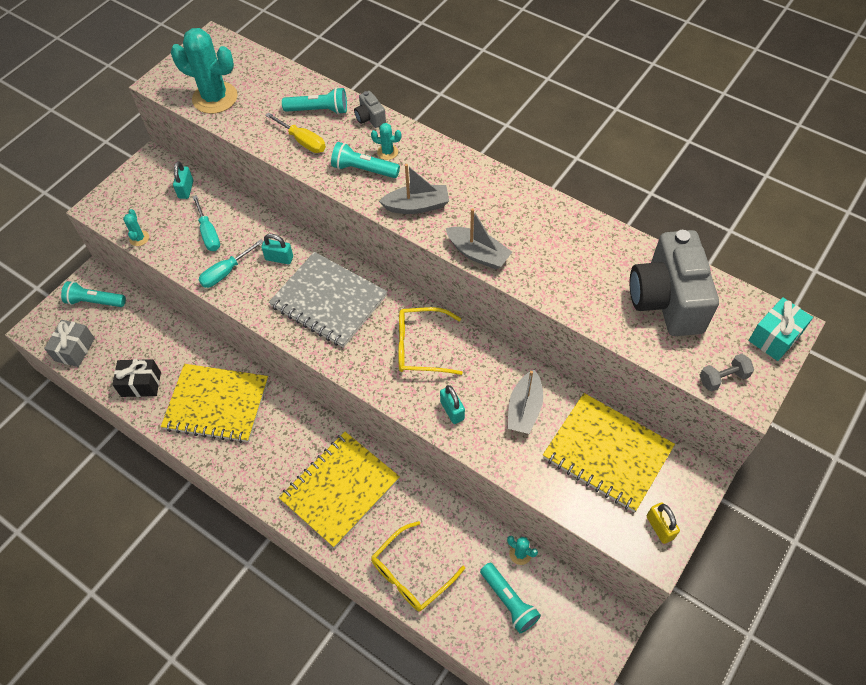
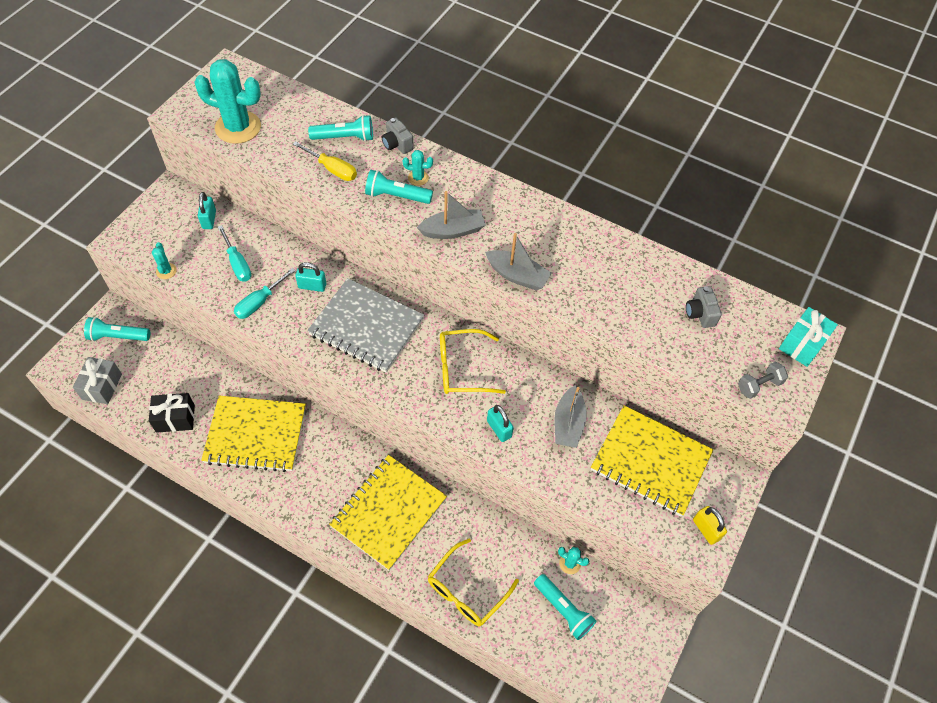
camera: 10 degrees left, 0 degrees up
grey camera [630,230,719,336] -> grey camera [686,286,722,328], size x0.42

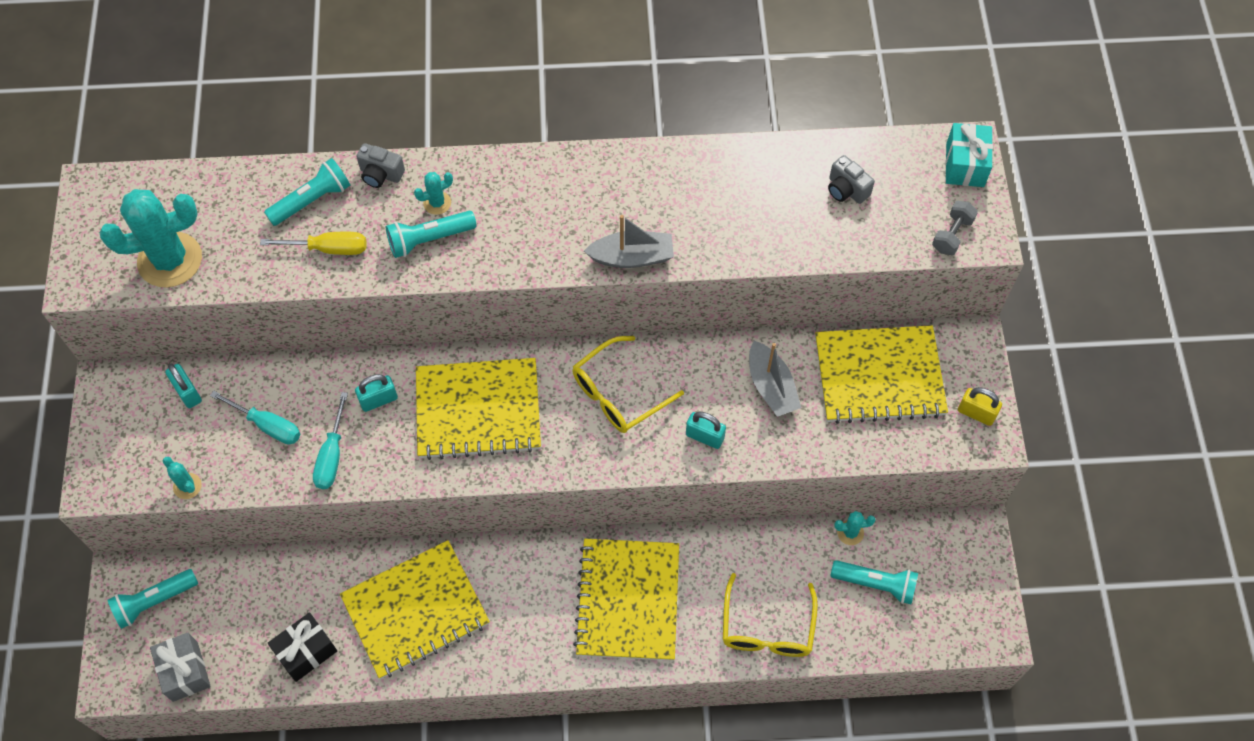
camera: 30 degrees left, 5 degrees up
grey notebook [307,278,424,373] -> yellow notebook [416,358,541,460]
grey boat [417,191,486,239] -> none

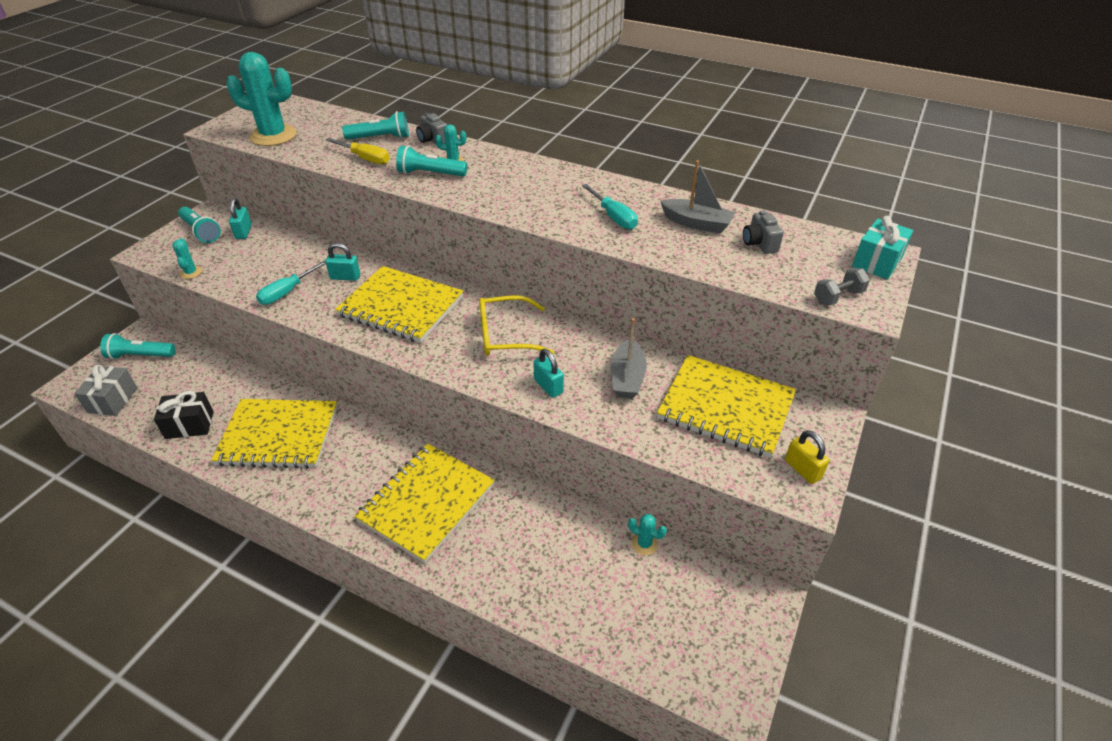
camera: 30 degrees right, 20 degrees down
turquoise screwdriver [210,390,300,445] -> turquoise screwdriver moved to [582,184,638,229]
grey boat [584,215,674,268] -> grey boat moved to [660,160,736,233]
yellow glasses [723,573,818,657] -> none
turquoise flashlight [830,560,918,604] -> turquoise flashlight moved to [178,207,221,243]

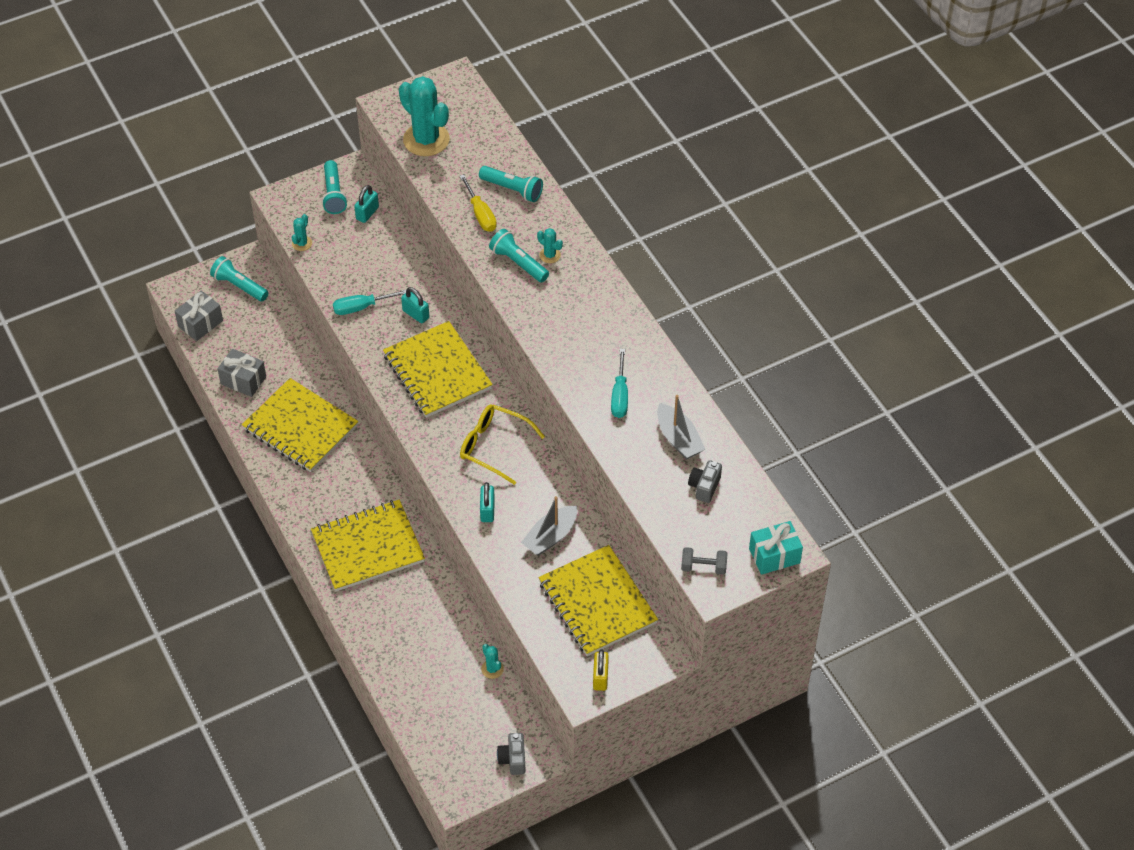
camera: 35 degrees right, 10 degrees up
black gift [154,391,214,439] -> grey gift [217,349,266,397]
grey camera [416,113,447,144] -> grey camera moved to [497,733,526,775]

